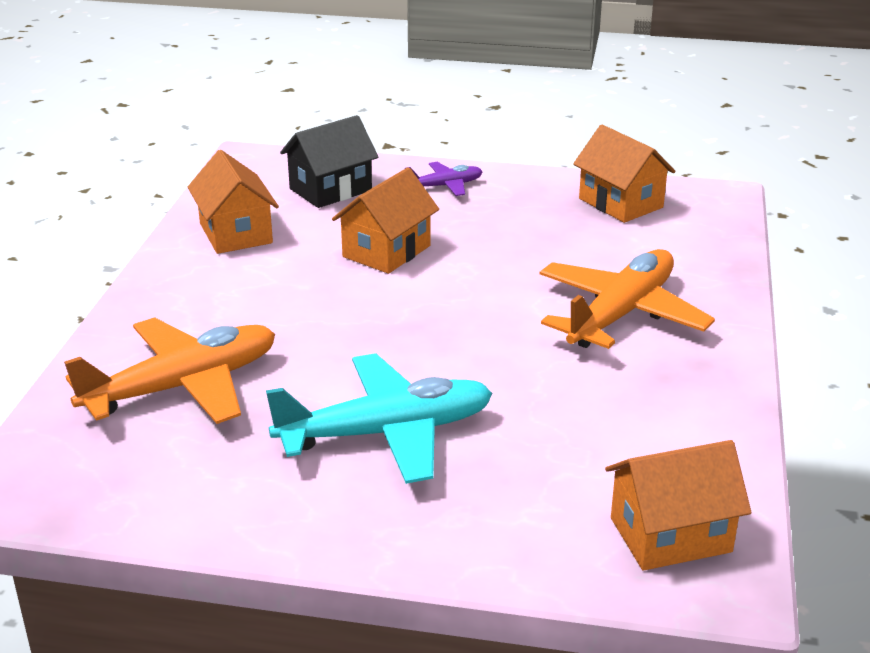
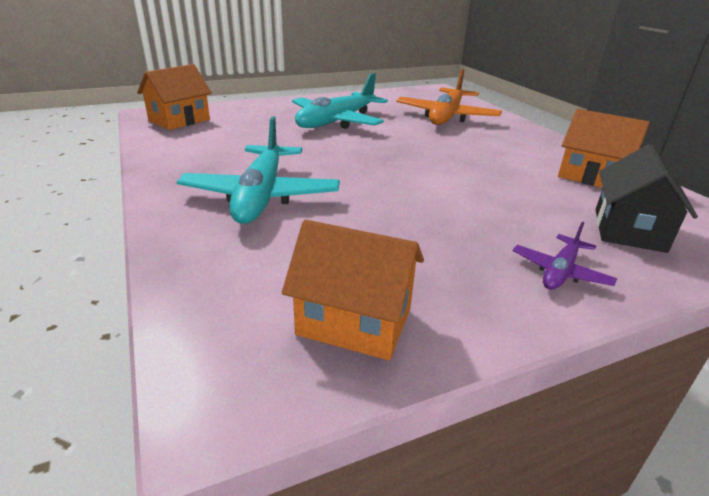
camera: 145 degrees right, 0 degrees up
orange house [332,167,439,274] -> none
orange plane [539,249,715,349] -> turquoise plane [177,117,340,224]

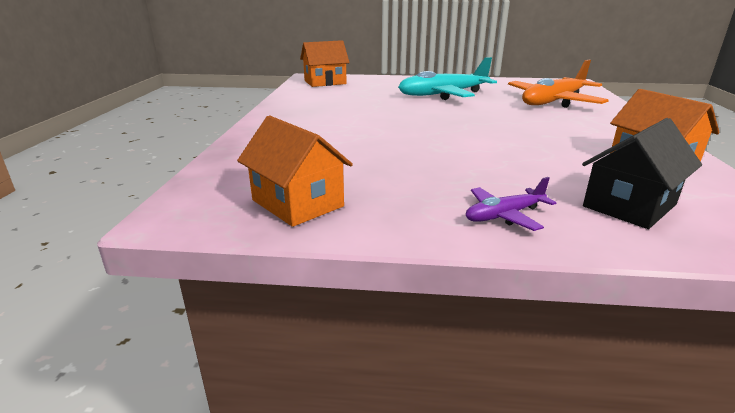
camera: 30 degrees right, 5 degrees down
turquoise plane [177,117,340,224] -> none

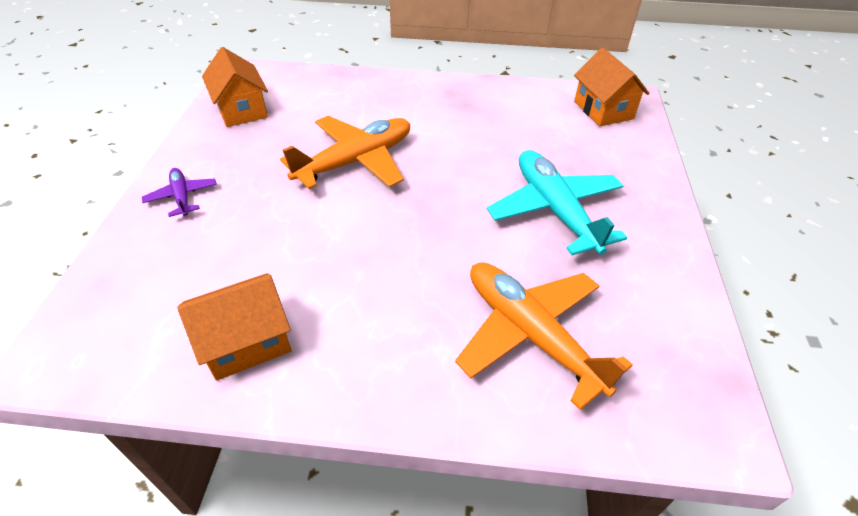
camera: 90 degrees right, 20 degrees up
orange house [237,116,353,227] -> orange house turned 75 degrees counterclockwise [202,47,268,127]
black house [582,118,702,229] -> none
none -> orange plane [280,116,410,189]

